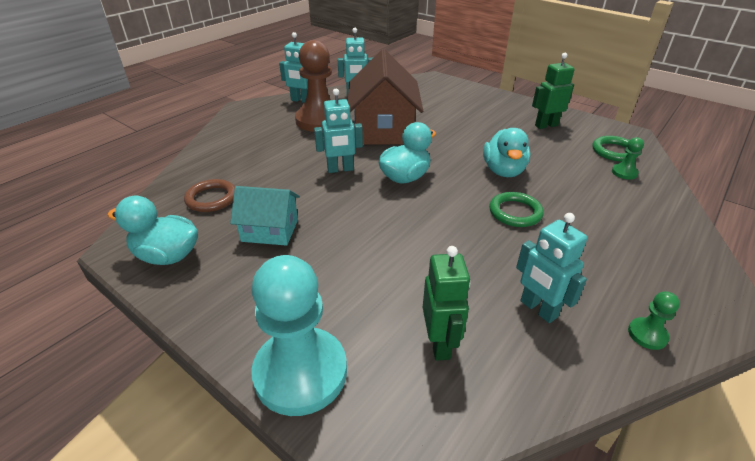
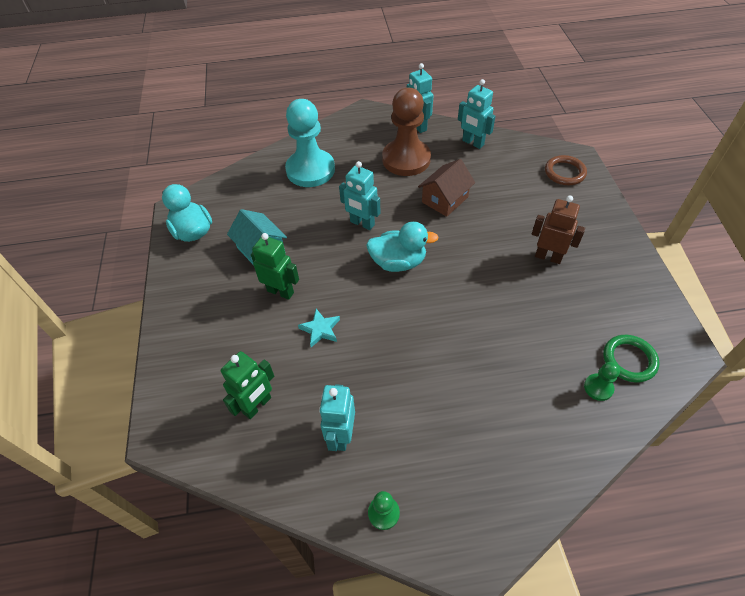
camera: 45 degrees right, 15 degrees up
brown ring [184,179,235,212] -> brown ring moved to [545,155,587,185]
turquoise pawn [251,255,347,416] -> turquoise pawn moved to [285,99,335,187]
brown house [348,49,423,145] -> brown house [418,159,475,217], size x0.55
turquoise duck [483,128,530,177] -> none
green ring [489,192,544,227] -> none
green robot [532,53,575,129] -> green robot moved to [251,233,299,300]
none -> turquoise star [298,309,340,347]
none -> brown robot [532,195,585,264]

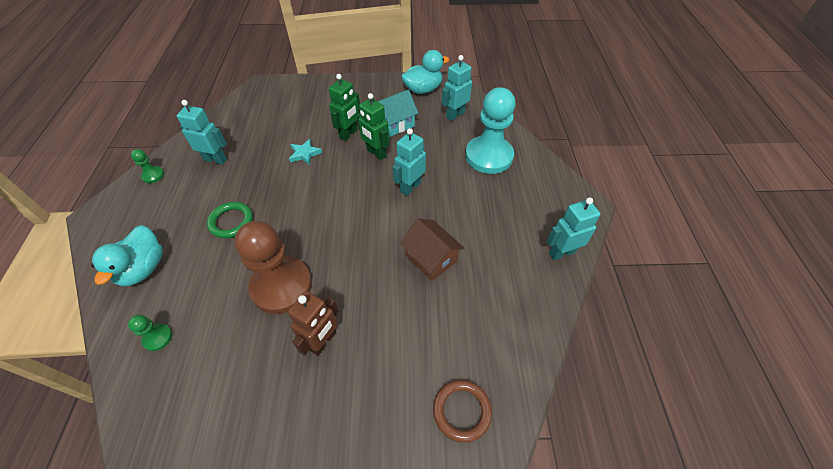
camera: 95 degrees right, 0 degrees up
green robot [221,351,274,419] -> green robot moved to [357,93,389,160]
turquoise duck [366,222,439,272] -> turquoise duck moved to [91,225,163,286]
brown pawn [382,88,431,176] -> brown pawn moved to [234,221,312,314]
turquoise robot [458,79,496,149] -> turquoise robot moved to [442,55,472,121]
green ring [603,335,660,383] -> green ring moved to [207,202,253,238]

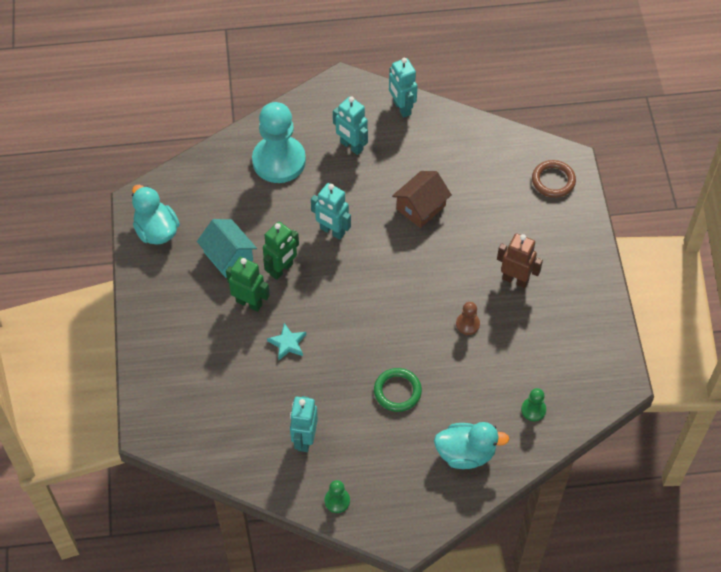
camera: 95 degrees left, 5 degrees up
brown pawn [234,221,312,314] -> brown pawn [456,302,480,335], size x0.42
turquoise robot [442,55,472,121] -> turquoise robot moved to [333,97,368,155]

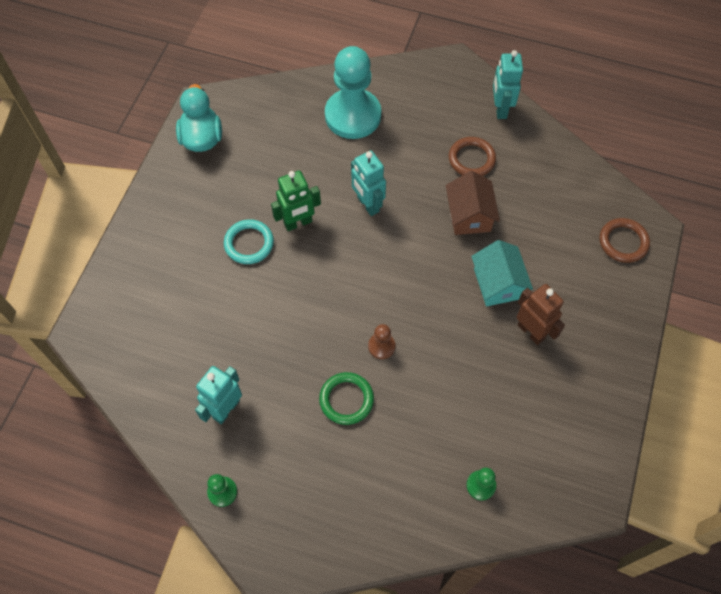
camera: 25 degrees right, 5 degrees up
turquoise house [197,219,257,278] -> turquoise house moved to [471,240,533,306]
green robot [226,257,270,312] -> turquoise ring [224,219,274,264]
turquoise star [267,323,306,360] -> none
turquoise robot [333,97,368,155] -> none
brown house [392,171,452,228] -> brown house turned 75 degrees counterclockwise [446,171,500,235]
turquoise duck [434,422,509,469] -> none
brown pawn [456,302,480,335] -> brown pawn moved to [368,324,395,359]
none -> brown ring [449,137,496,176]

